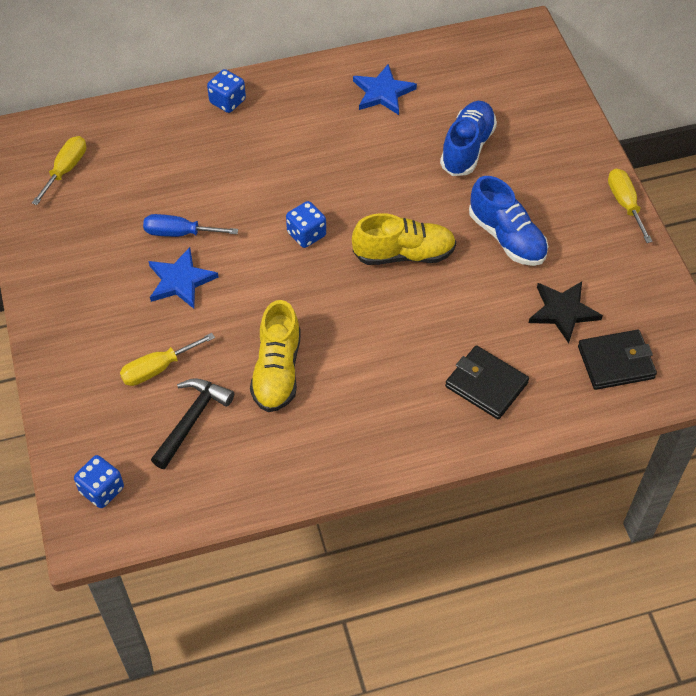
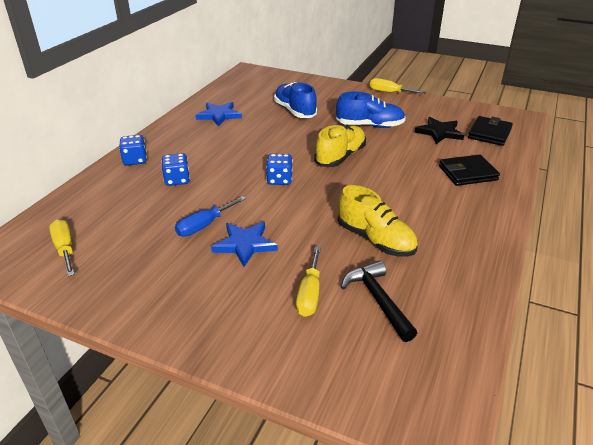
camera: 50 degrees left, 20 degrees down
blue dice [74,455,124,508] -> blue dice moved to [162,153,190,186]

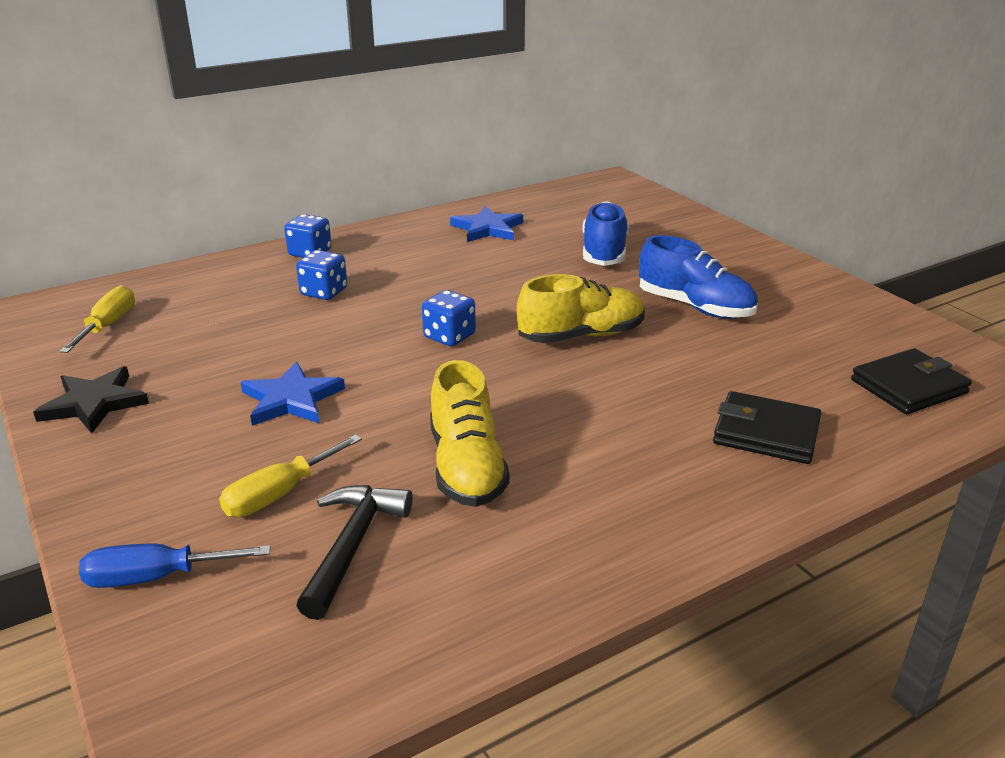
camera: 35 degrees right, 5 degrees down
blue screwdriver [175,196,246,236] -> blue screwdriver moved to [79,543,271,588]
yellow screwdriver [370,78,426,94] -> none
black star [414,117,464,144] -> black star moved to [33,366,149,434]

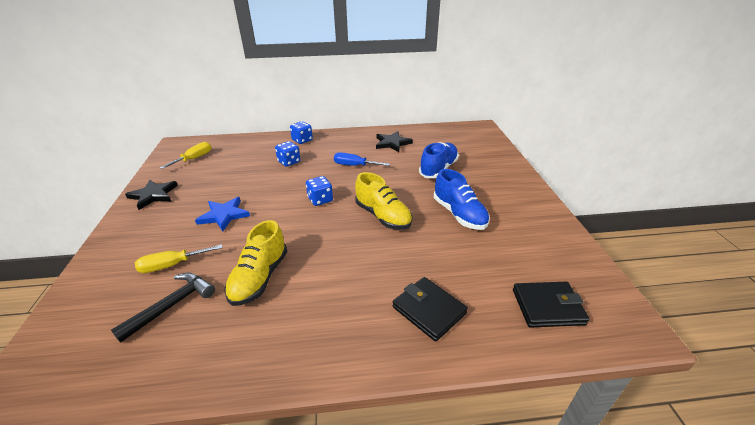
camera: 25 degrees right, 5 degrees up
blue screwdriver [79,543,271,588] -> blue screwdriver moved to [334,152,390,166]
blue star [450,206,523,242] -> black star [376,131,413,152]
yellow shoe [517,274,645,343] -> yellow shoe turned 45 degrees clockwise [355,172,412,230]

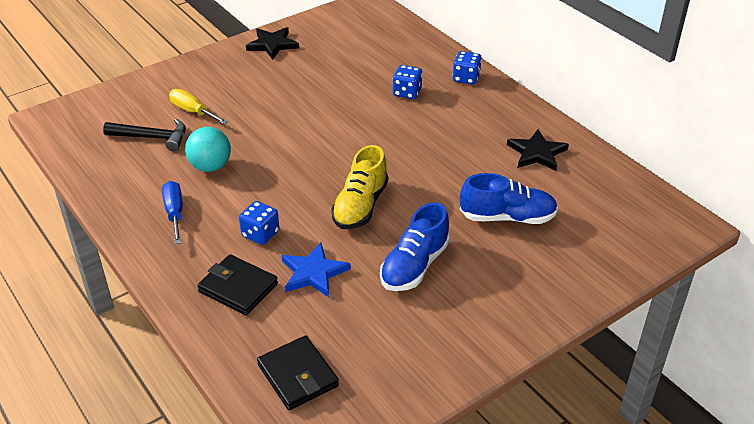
camera: 60 degrees right, 5 degrees up
yellow screwdriver [159,142,211,169] -> none
blue star [195,197,250,231] -> blue star moved to [282,243,351,297]
yellow shoe [224,220,287,306] -> turquoise ball [185,127,231,172]
blue dice [306,176,333,206] -> blue dice moved to [239,201,279,245]
blue screwdriver [334,152,390,166] -> blue screwdriver moved to [162,181,182,244]
black wallet [392,277,468,342] -> black wallet turned 75 degrees counterclockwise [197,254,278,315]

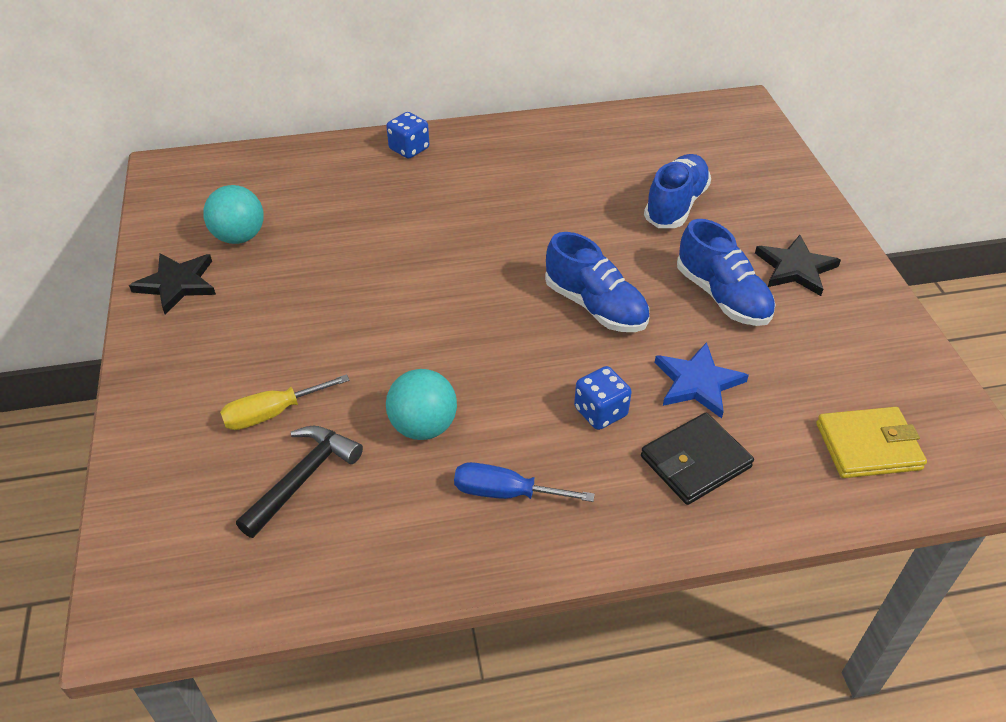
camera: 65 degrees left, 5 degrees up
black wallet [257,335,339,410] -> yellow wallet [816,407,927,478]
yellow shoe [331,145,388,229] -> blue shoe [545,232,649,332]
blue dice [393,65,423,99] -> none
black star [507,129,569,171] -> black star moved to [755,235,841,296]
none -> turquoise ball [203,185,264,244]

